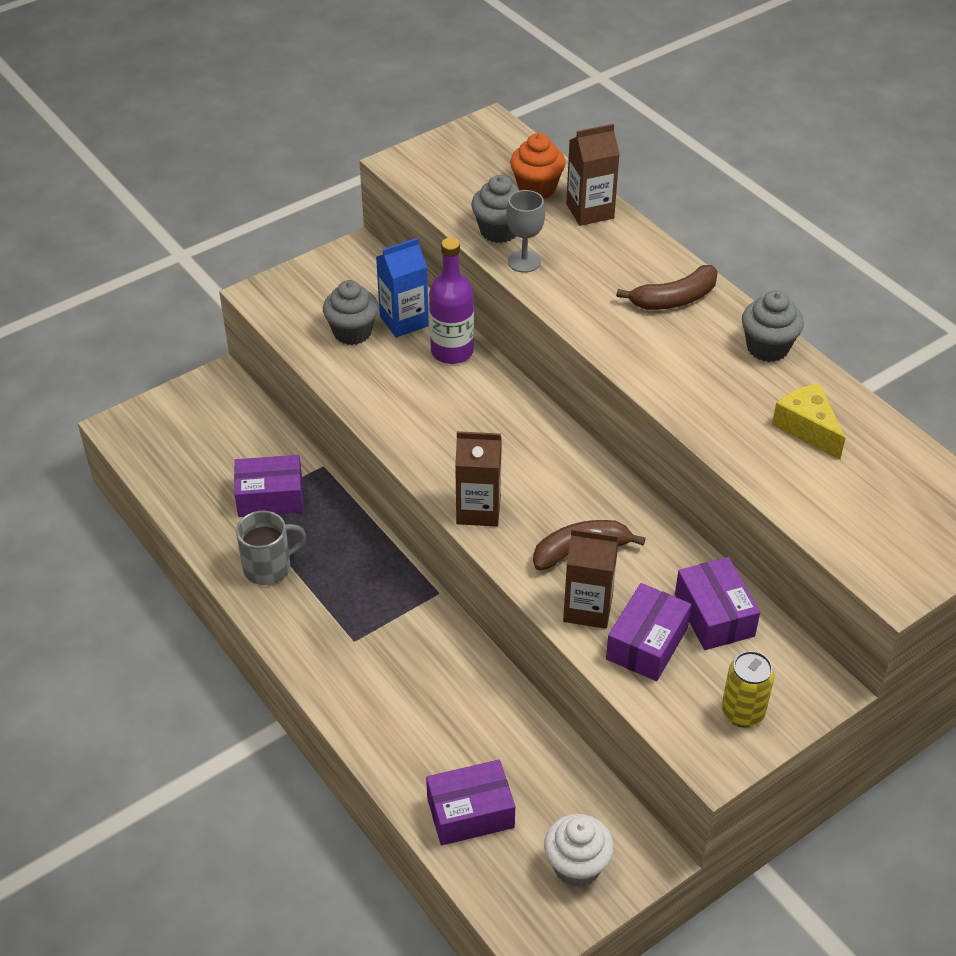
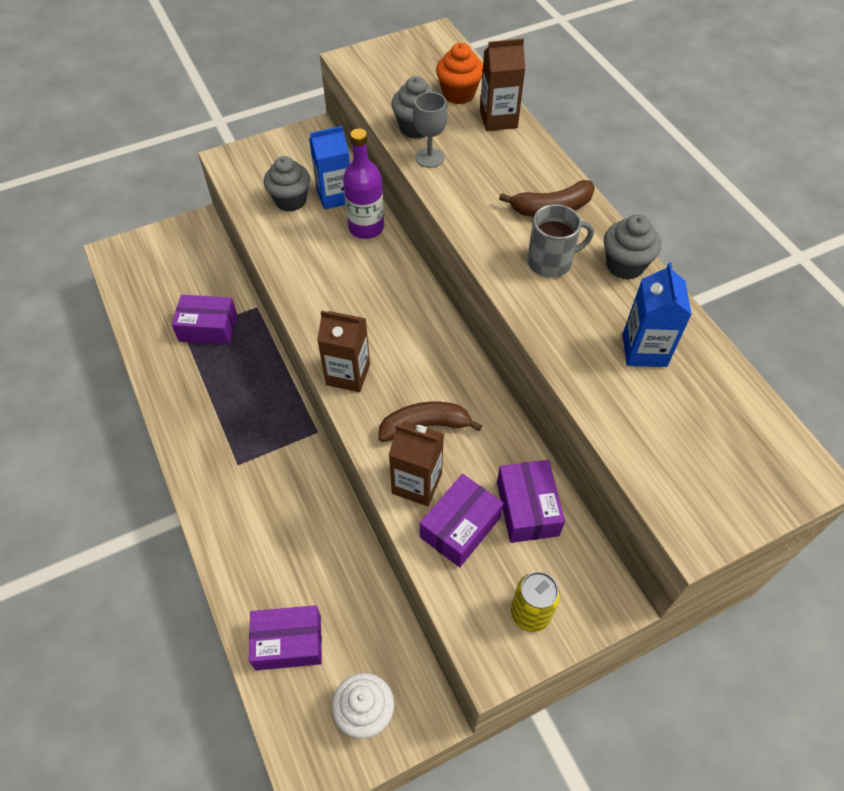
camera: 10 degrees right, 10 degrees up
grey mug [236,511,306,585] -> grey mug moved to [527,204,594,278]
yellow cheese [772,383,845,459] -> blue carton [623,262,692,367]

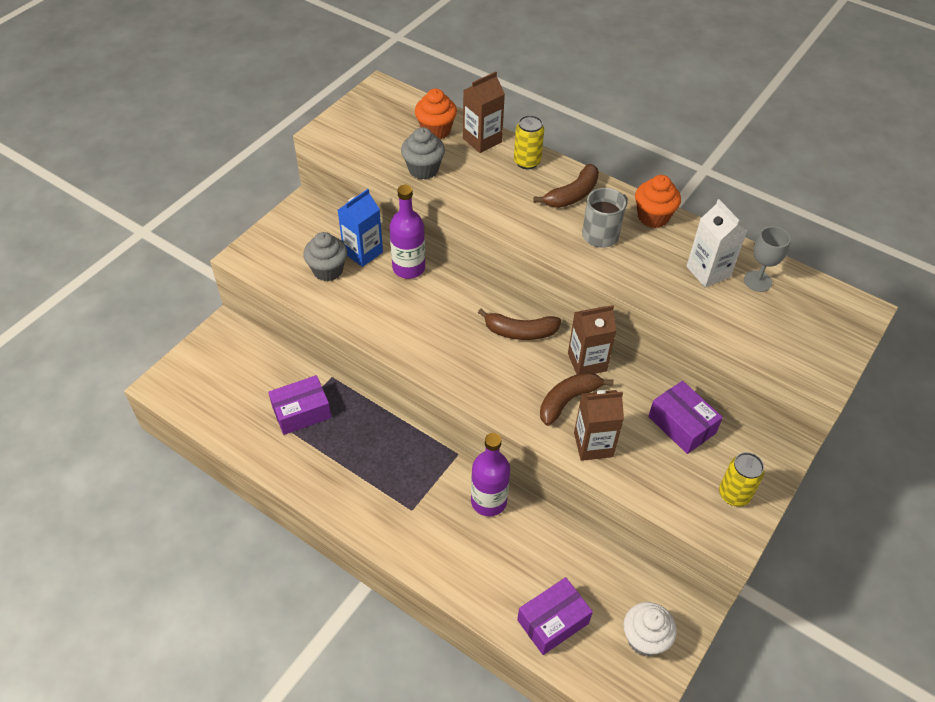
camera: 30 degrees left, 5 degrees down
brown carton [317,311,370,392] -> brown carton moved to [568,305,617,374]
grey goblet [413,92,448,168] -> grey goblet moved to [744,226,791,292]
purple box [420,474,504,567] -> none
grey cupcake [604,214,661,280] -> orange cupcake [635,175,681,228]
blue carton [623,262,692,367] -> white carton [686,199,747,287]
none -> purple bottle [471,433,510,517]
none -> brown banana [478,309,561,340]
none -> yellow can [514,115,544,169]

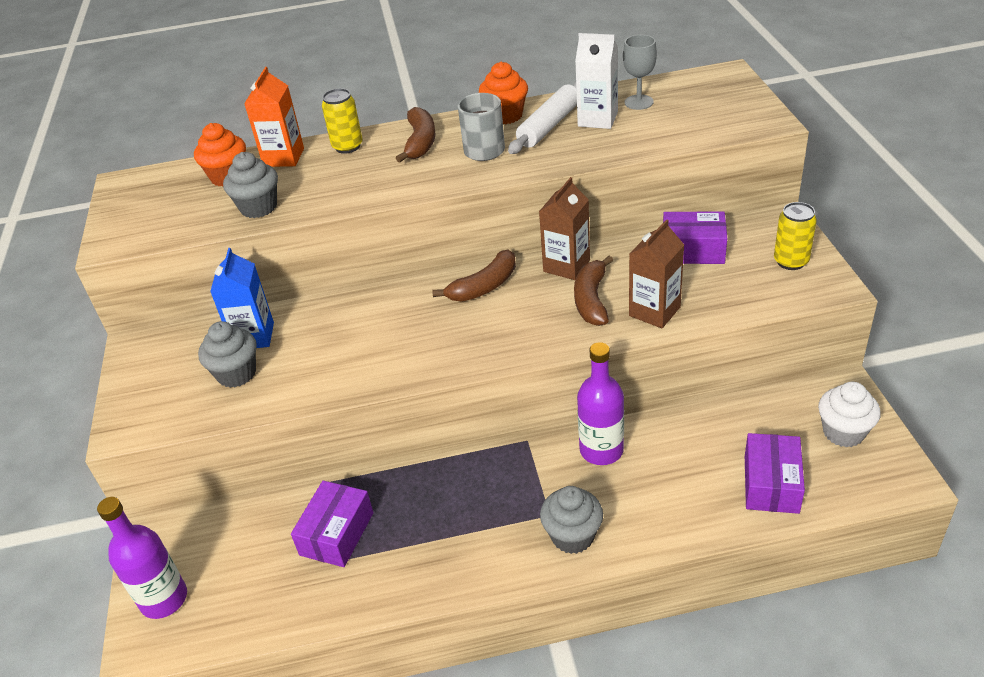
camera: 40 degrees left, 10 degrees down
purple bottle [389,185,425,279] -> purple bottle moved to [97,497,187,619]
brown carton [463,72,505,153] -> orange carton [244,67,304,167]
none -> white rolling pin [508,82,577,154]
none -> grey cupcake [540,486,603,554]

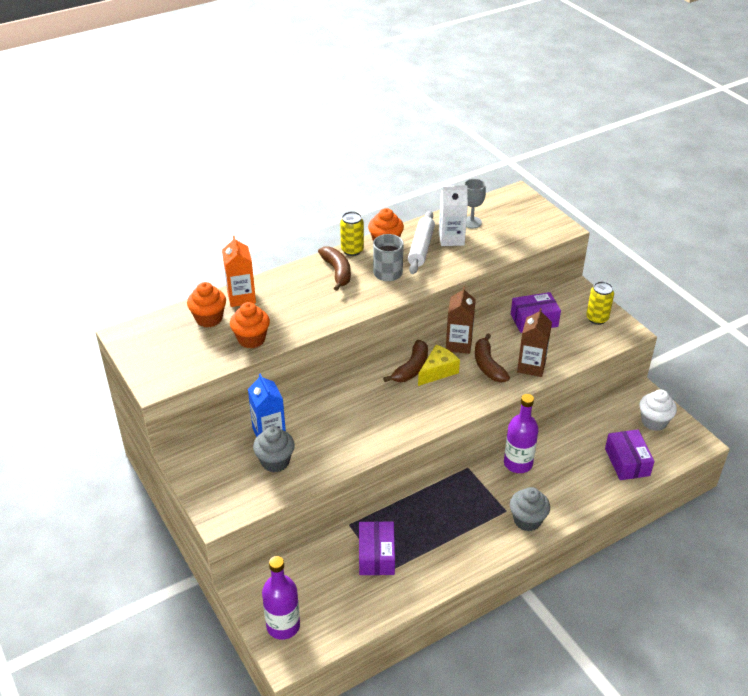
camera: 25 degrees left, 0 degrees up
grey cupcake [223,152,278,218] -> orange cupcake [230,302,270,349]
yellow can [322,88,363,154] -> yellow can moved to [340,211,364,256]
none -> yellow cheese [418,345,460,386]

